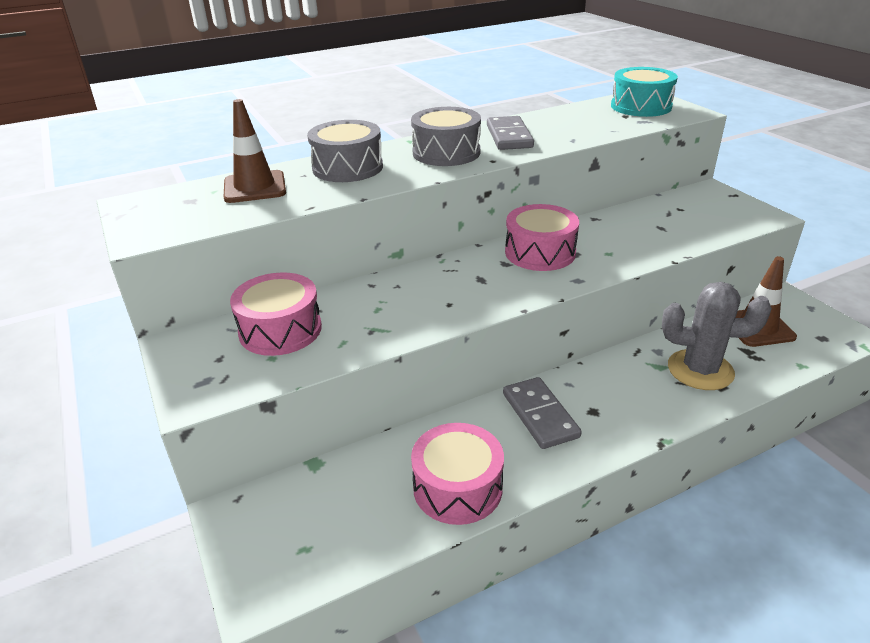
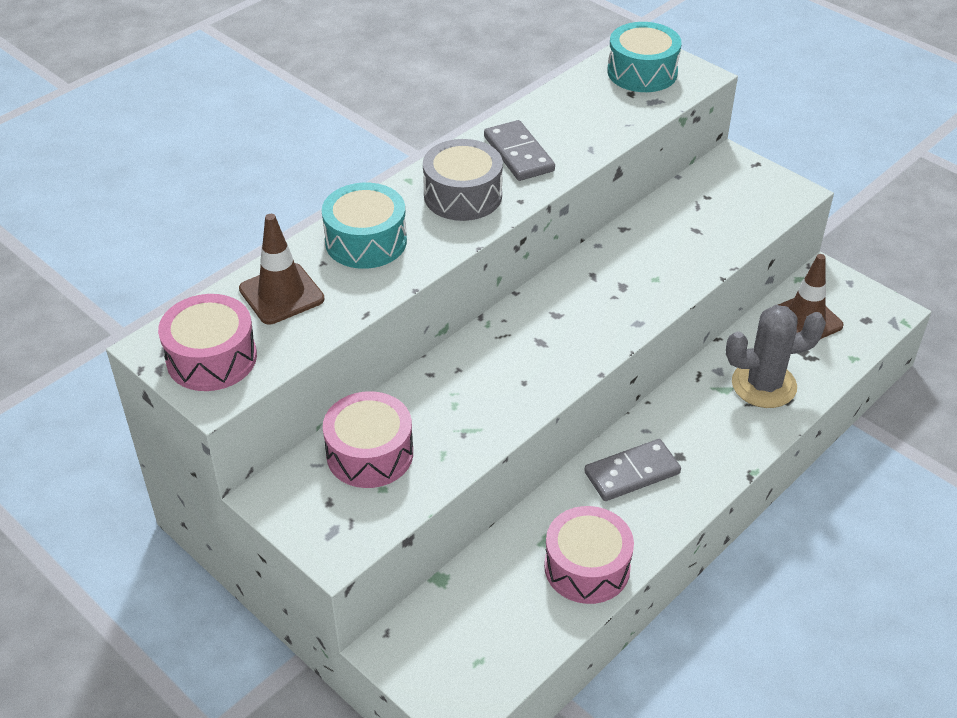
camera: 20 degrees left, 10 degrees up
grey drum [307,120,383,182] -> turquoise drum [322,183,407,269]
grey domino [503,377,582,449] -> grey domino turned 75 degrees counterclockwise [584,439,681,501]
pink drum [505,204,579,271] -> pink drum moved to [158,294,257,391]

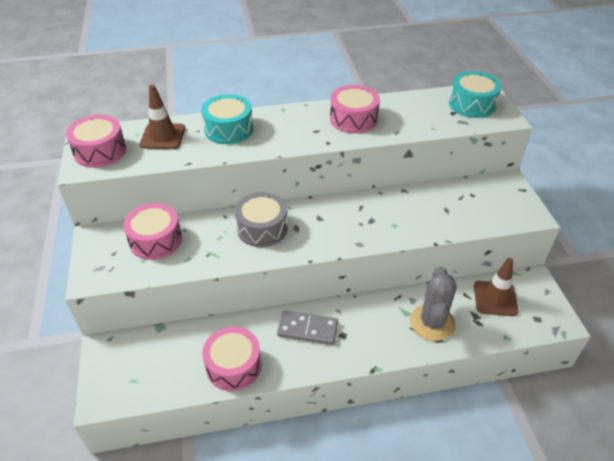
camera: 35 degrees right, 0 degrees up
grey drum [423,139,503,221] -> grey drum moved to [235,192,288,247]
grey domino [484,120,555,181] -> pink drum [330,85,380,134]
grey cactus [726,305,826,408] -> grey cactus turned 75 degrees clockwise [410,267,457,341]

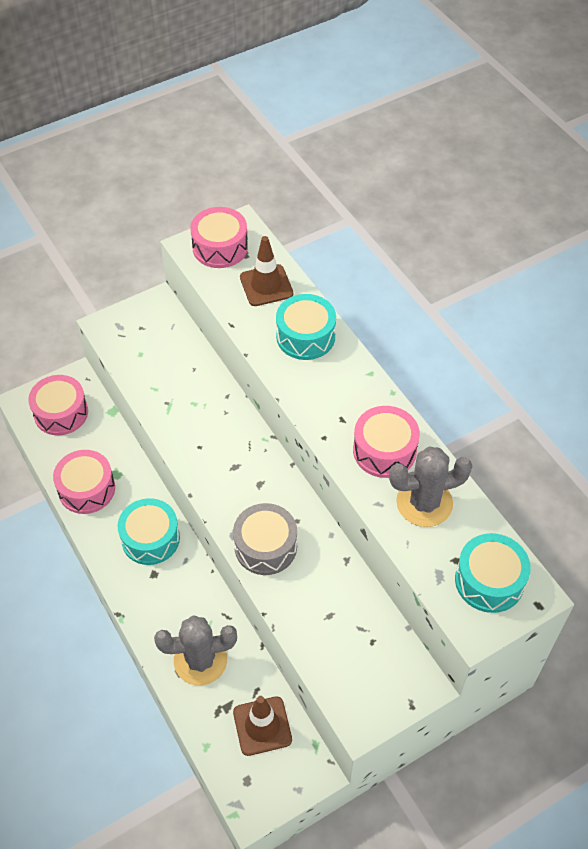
camera: 70 degrees right, 10 degrees up
pink drum [123,203,182,260] -> pink drum moved to [28,375,88,435]
grey drum [235,192,288,247] -> grey drum moved to [233,503,297,575]
grey domino [277,311,338,345] -> turquoise drum [118,498,180,565]
none -> grey cactus [389,447,472,527]

